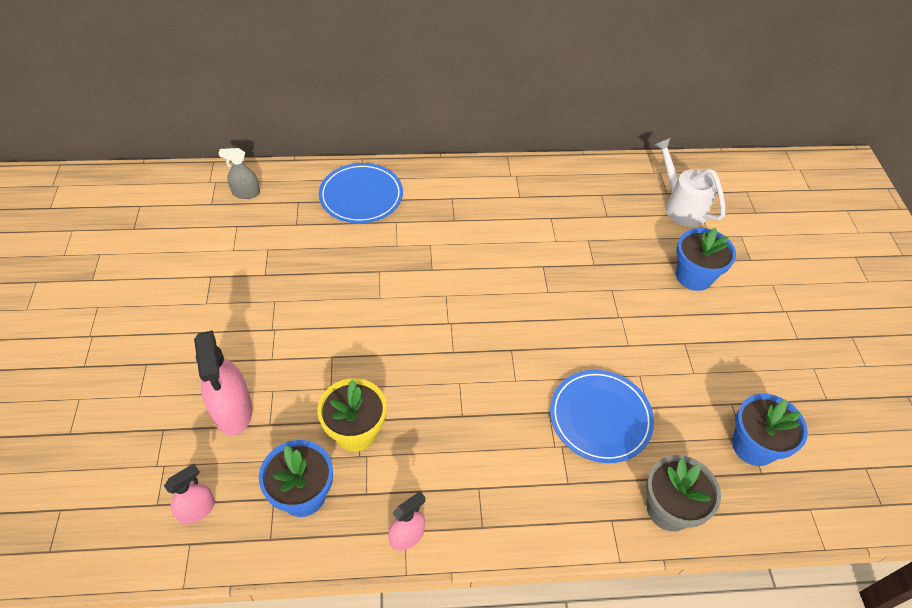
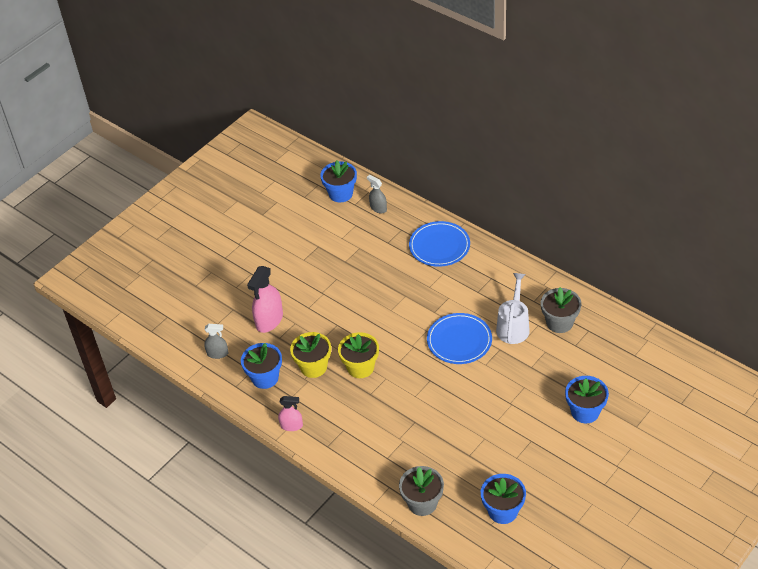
camera: 50 degrees right, 5 degrees down
pink spray bottle [164,464,215,524] -> grey spray bottle [204,324,228,359]
blue plate [550,370,654,463] -> blue plate moved to [427,313,492,364]
white watering can [654,138,725,227] -> white watering can moved to [496,273,530,344]
none -> blue flower pot [320,160,357,202]
none -> yellow flower pot [338,332,379,378]
none -> grey flower pot [541,287,581,333]

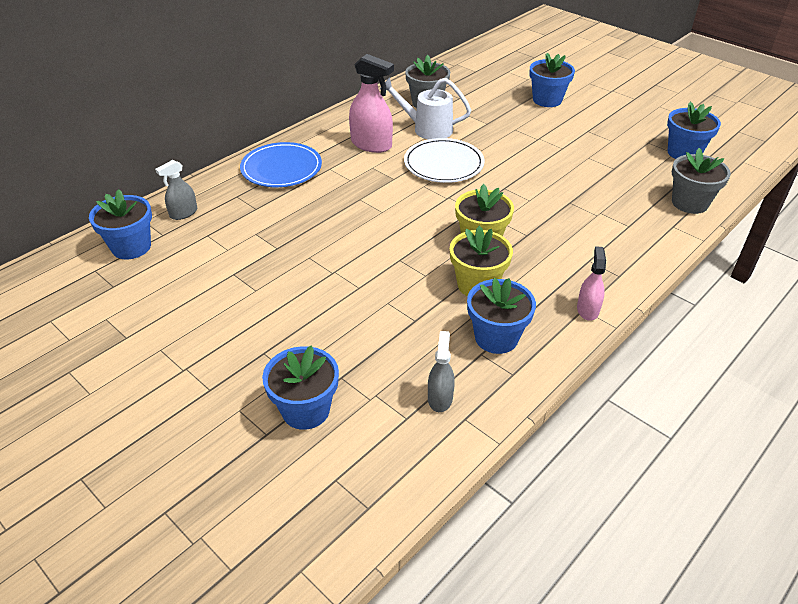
camera: 90 degrees left, 5 degrees down
pink spray bottle [247,266,283,333] -> pink spray bottle moved to [349,54,394,153]
blue plate [427,313,492,364] -> white plate [404,138,485,183]
none -> blue flower pot [262,345,339,430]

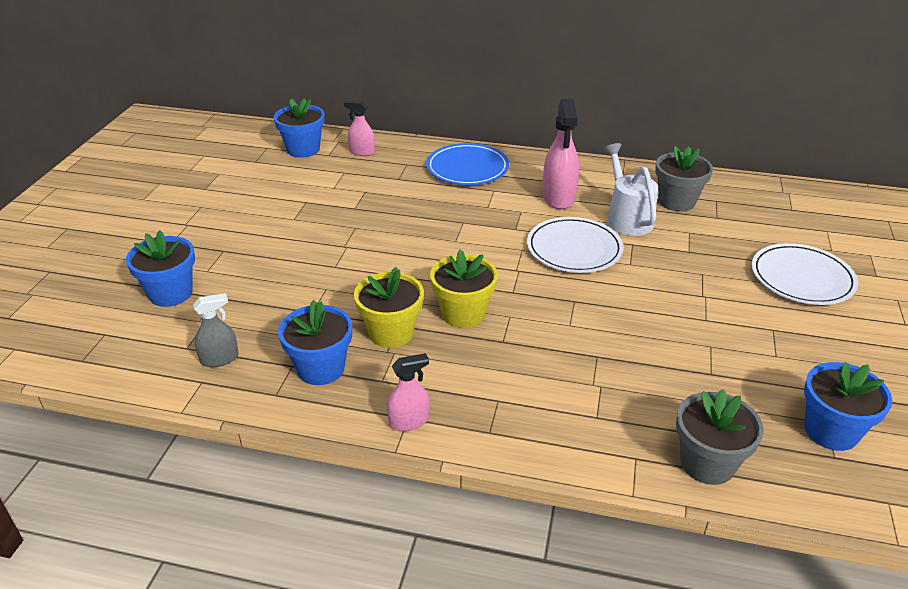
camera: 60 degrees right, 5 degrees down
grey spray bottle [155,160,197,220] -> pink spray bottle [344,100,375,156]
blue flower pot [529,53,575,107] -> white plate [751,243,858,305]

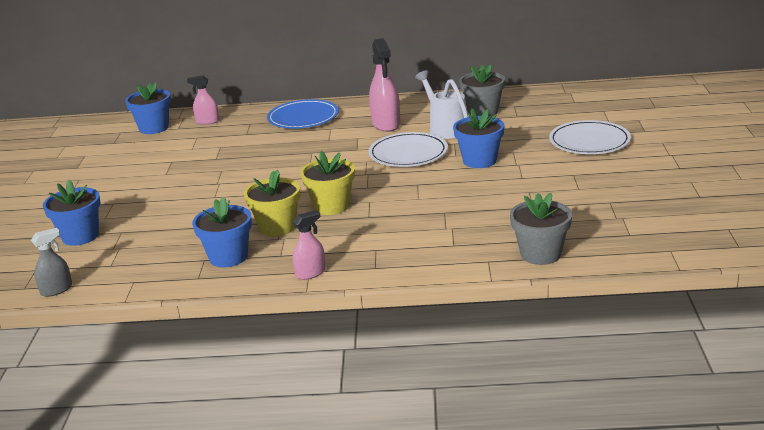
camera: 10 degrees left, 10 degrees down
grey spray bottle [193,293,239,367] -> grey spray bottle moved to [31,228,72,297]
blue flower pot [804,362,892,451] -> blue flower pot moved to [453,108,504,168]

